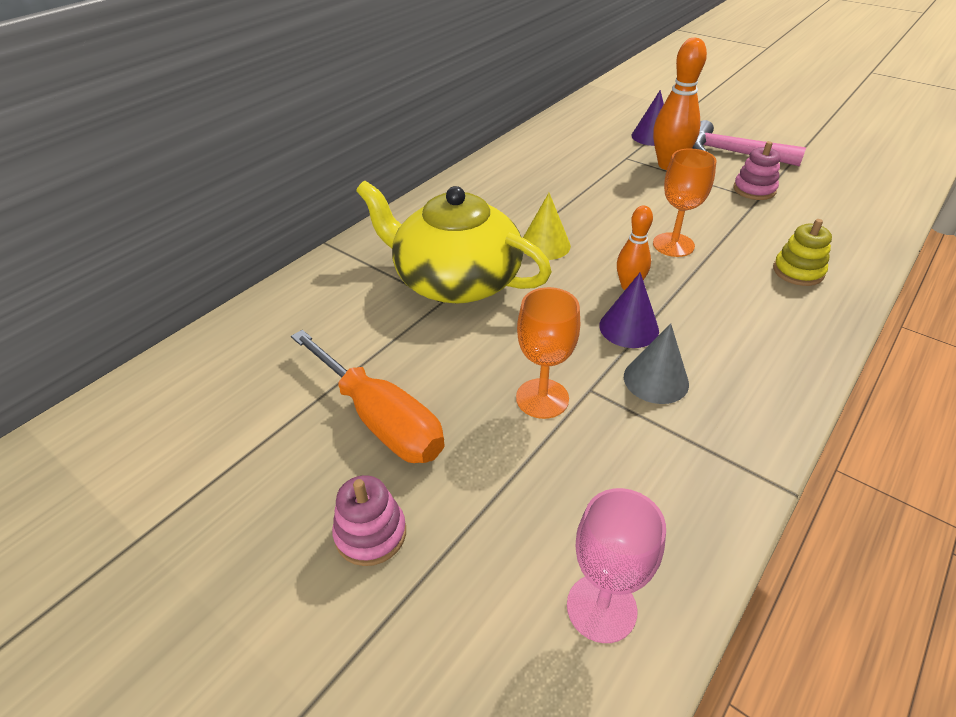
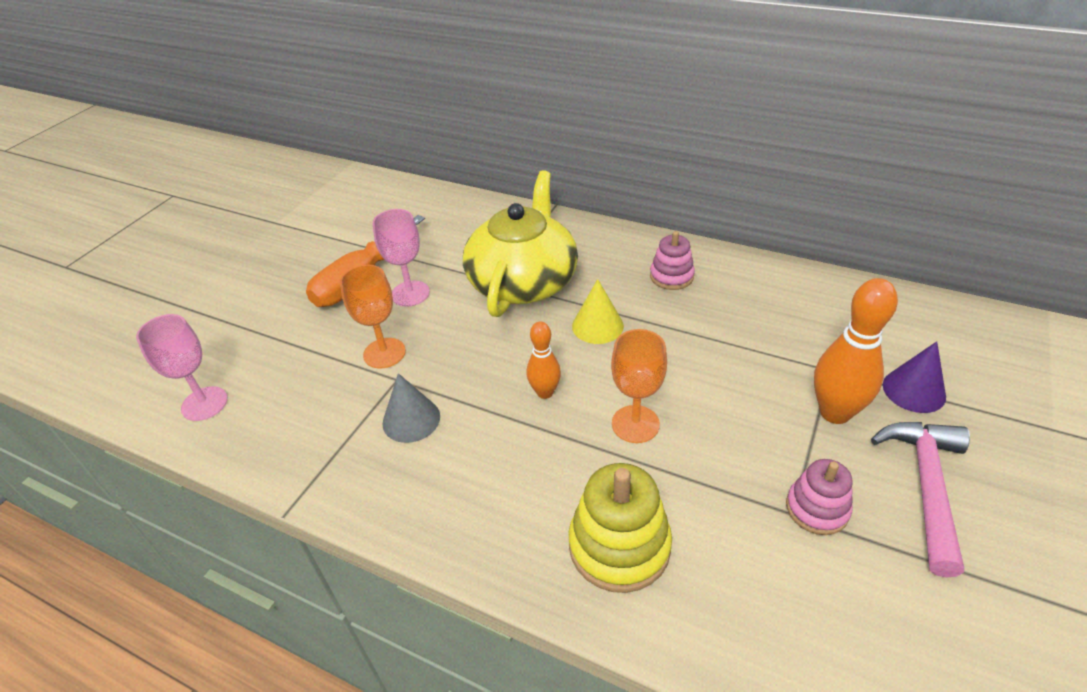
camera: 80 degrees right, 0 degrees up
pink stacking toy [332,475,406,566] -> pink stacking toy moved to [650,231,695,290]
purple cone [599,272,659,348] -> none
yellow stacking toy [773,219,832,286] -> yellow stacking toy [569,463,672,593], size x1.62
none -> pink goblet [372,209,430,307]

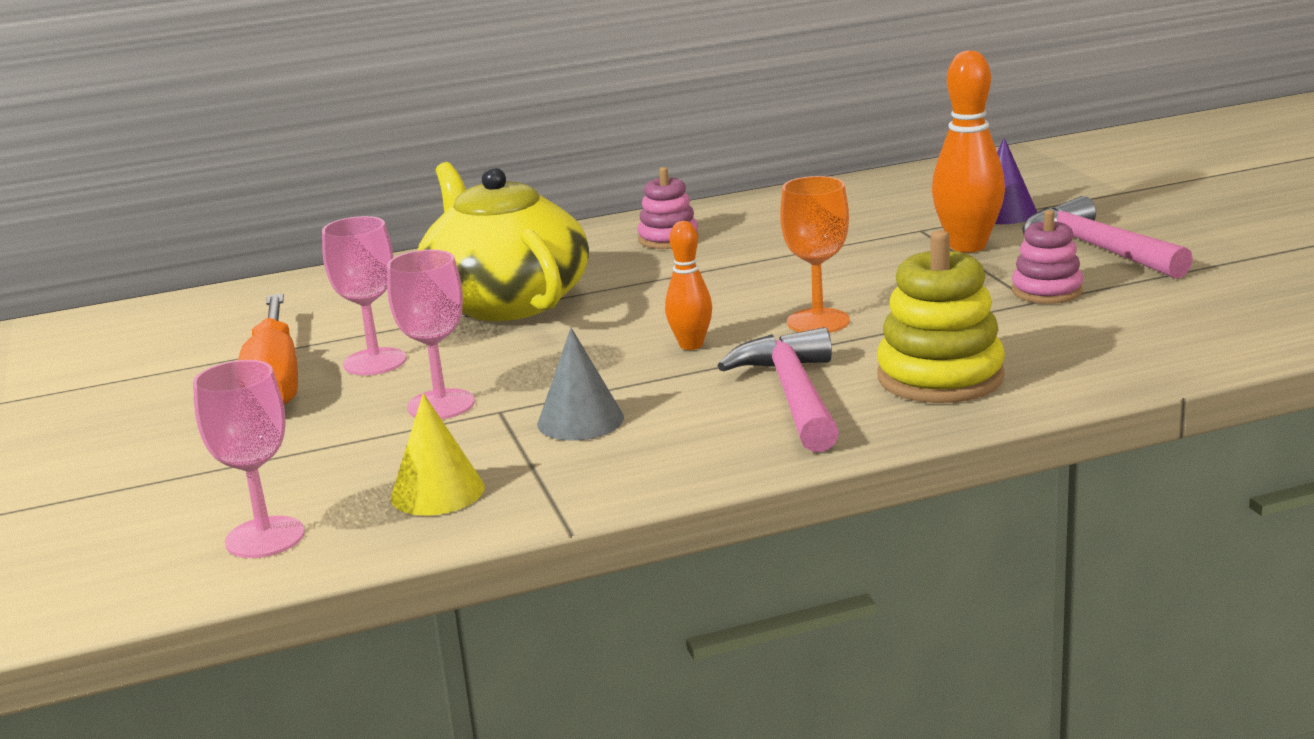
camera: 45 degrees left, 20 degrees down
orange goblet [340,265,406,369] -> pink goblet [387,249,475,419]
yellow cone [572,279,624,344] -> yellow cone moved to [391,393,485,516]
none -> pink hammer [717,327,839,452]

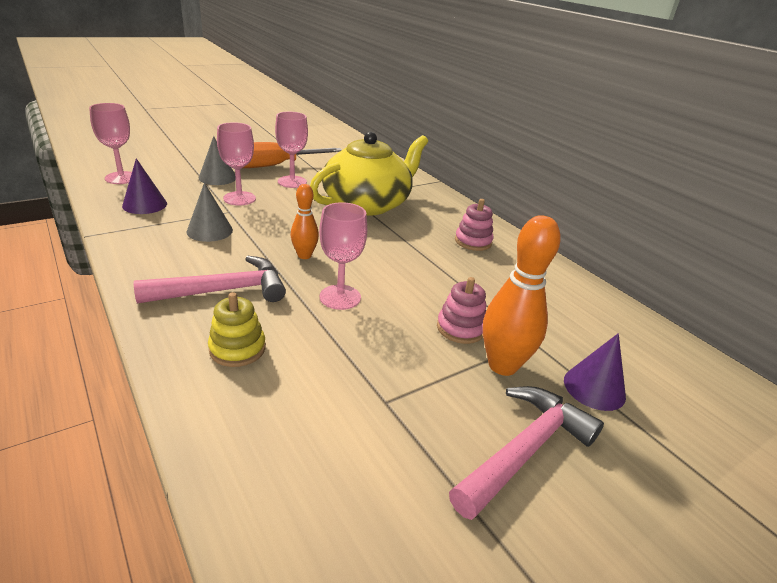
camera: 70 degrees right, 10 degrees up
yellow cone [391,393,485,516] -> purple cone [122,158,167,214]
orange goblet [780,176,850,333] -> pink goblet [319,202,367,310]
yellow stacking toy [877,230,1005,403] -> yellow stacking toy [208,292,266,367], size x0.62
pink stacking toy [1012,210,1083,304] -> pink stacking toy moved to [437,277,486,344]
none -> grey cone [199,136,236,185]

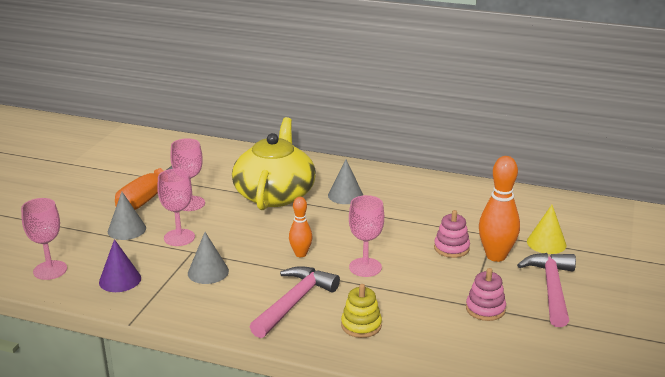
camera: 35 degrees left, 5 degrees down
pink stacking toy [455,199,494,251] -> pink stacking toy moved to [466,268,506,321]
purple cone [564,333,626,411] -> yellow cone [527,205,567,254]
none -> grey cone [328,159,363,204]

